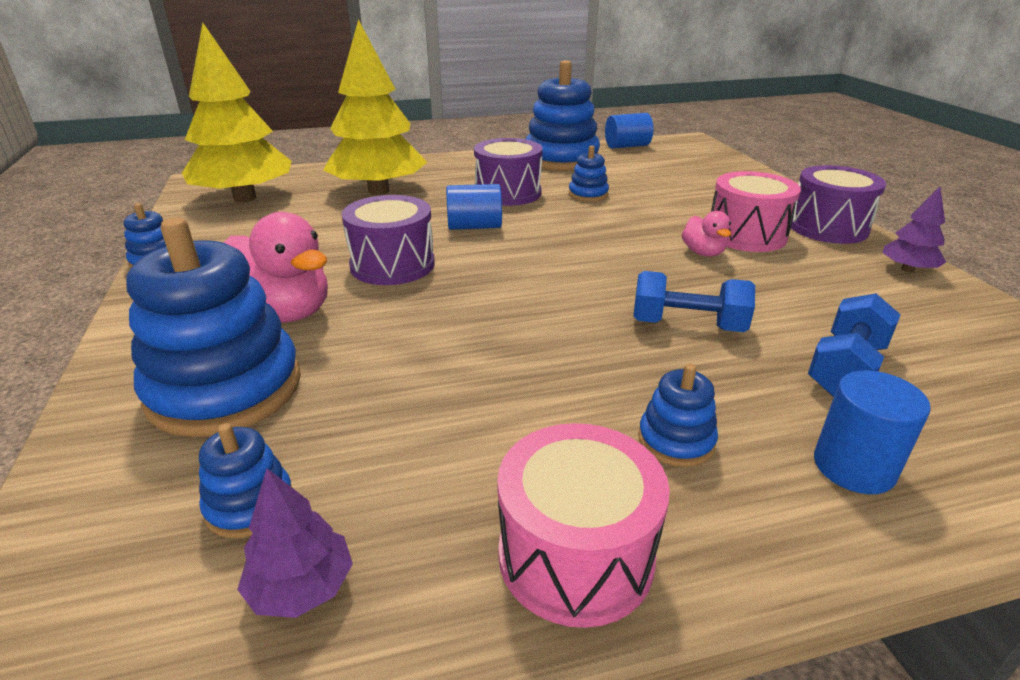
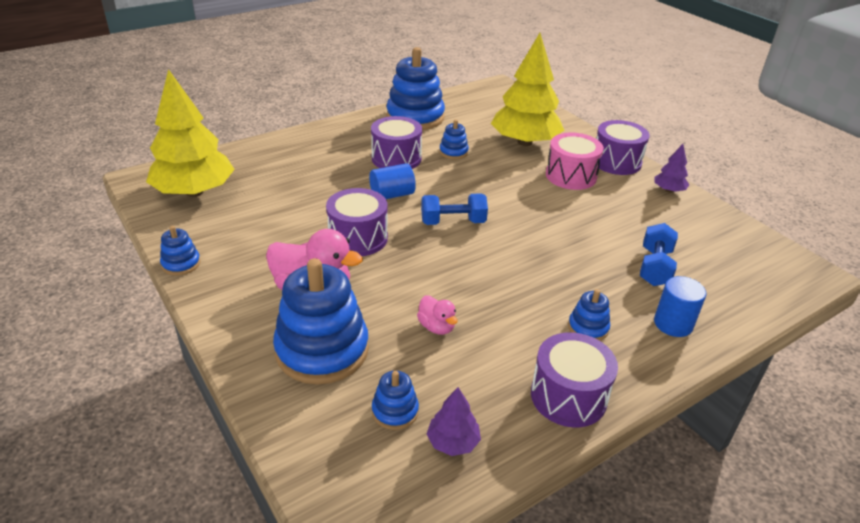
camera: 20 degrees left, 5 degrees up
yellow tree [323,19,428,195] -> yellow tree moved to [491,33,564,146]
pink drum [497,423,670,628] -> purple drum [531,332,618,428]
blue cylinder [605,113,653,149] -> none
blue dumbbell [633,271,755,332] -> blue dumbbell moved to [421,193,488,225]
pink duck [682,211,731,257] -> pink duck moved to [417,296,457,335]

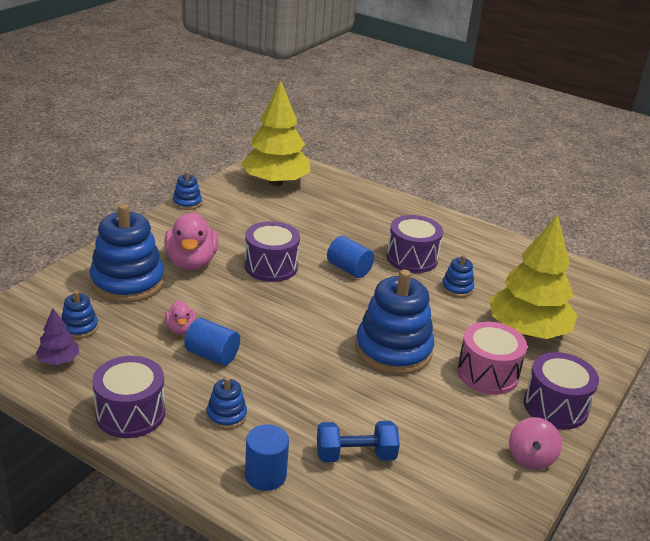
camera: 65 degrees right, 5 degrees down
blue stacking toy [386,47,445,130] -> blue stacking toy moved to [355,270,434,375]
pink duck [417,296,457,335] -> pink duck turned 45 degrees counterclockwise [165,300,196,335]
blue dumbbell [421,193,488,225] -> none
purple tree [654,144,689,192] -> pink spinning top [509,417,562,469]
none -> blue cylinder [184,318,240,366]

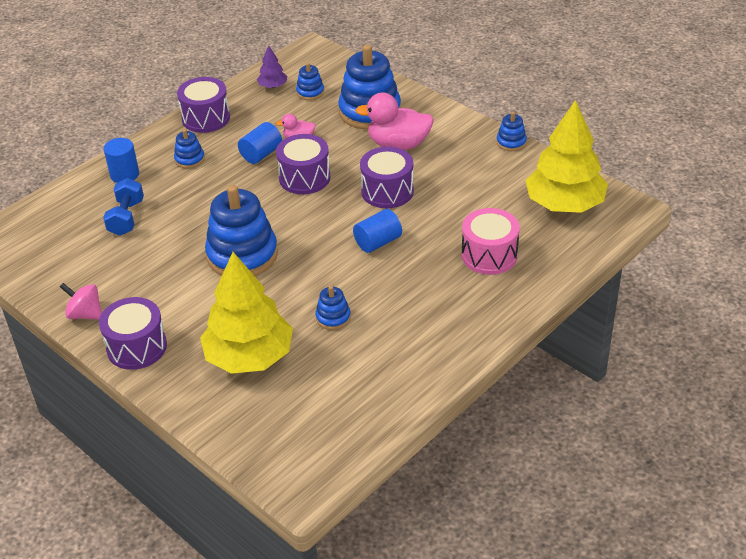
camera: 105 degrees right, 10 degrees up
purple drum [386,215,443,273] -> purple drum moved to [276,134,331,194]
pink drum [457,322,527,395] -> pink drum moved to [462,208,520,275]

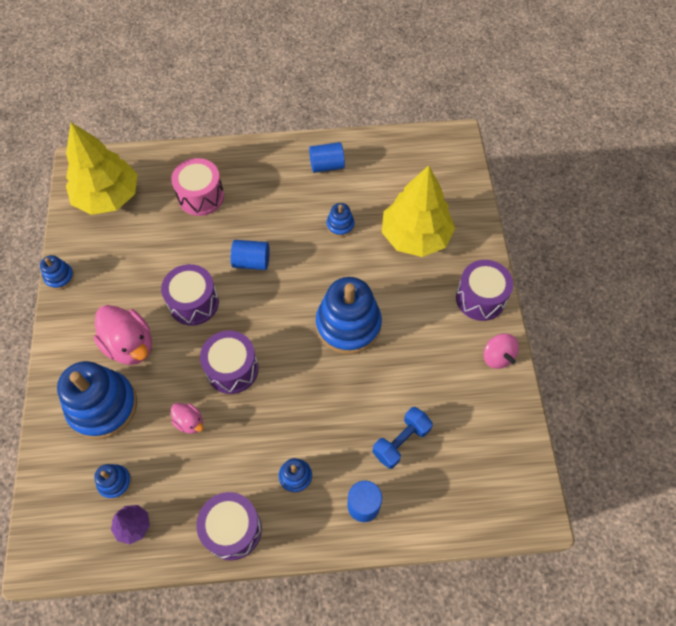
camera: 140 degrees left, 20 degrees up
blue cylinder [238,122,282,164] -> blue cylinder moved to [309,142,345,173]

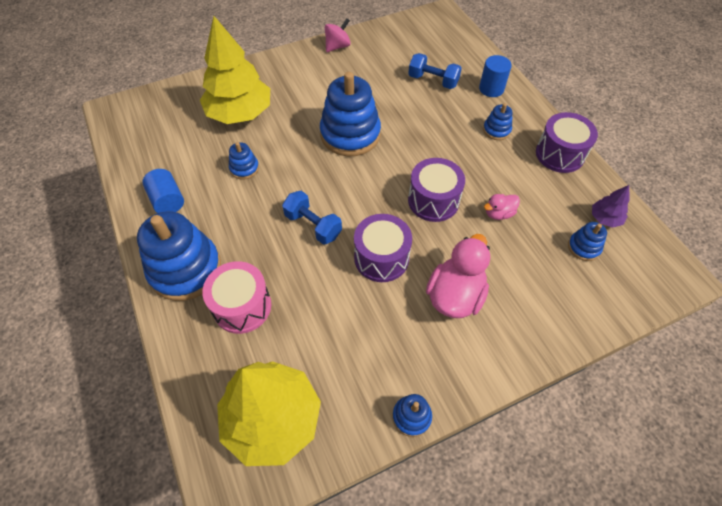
camera: 110 degrees left, 5 degrees down
blue stacking toy [57,361,137,440] -> blue stacking toy moved to [137,211,221,301]
pink duck [171,403,203,434] -> pink duck turned 135 degrees counterclockwise [484,194,520,220]
blue cylinder [231,240,270,270] -> blue dumbbell [282,191,342,245]
purple drum [456,260,513,321] -> none

